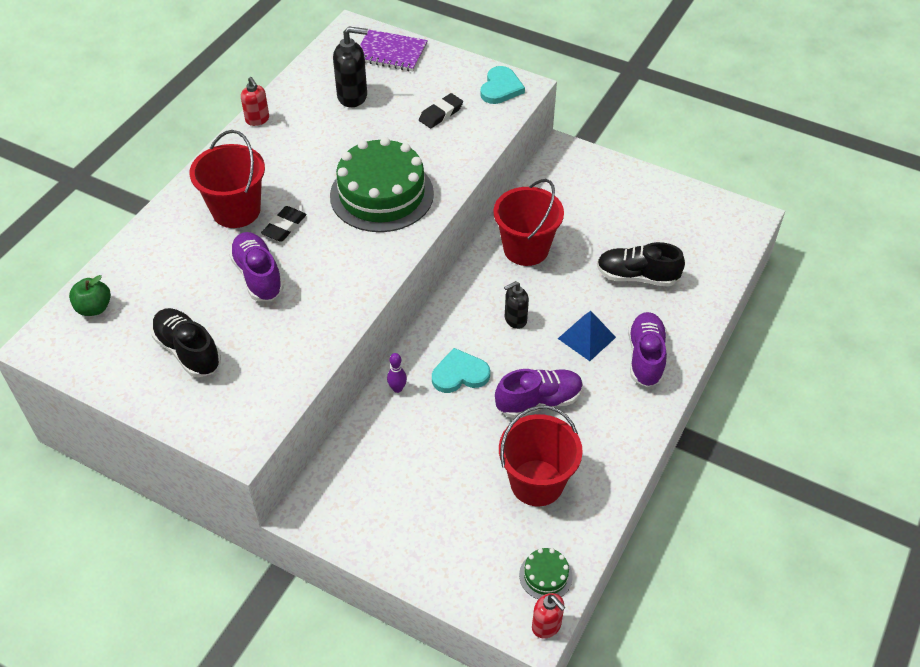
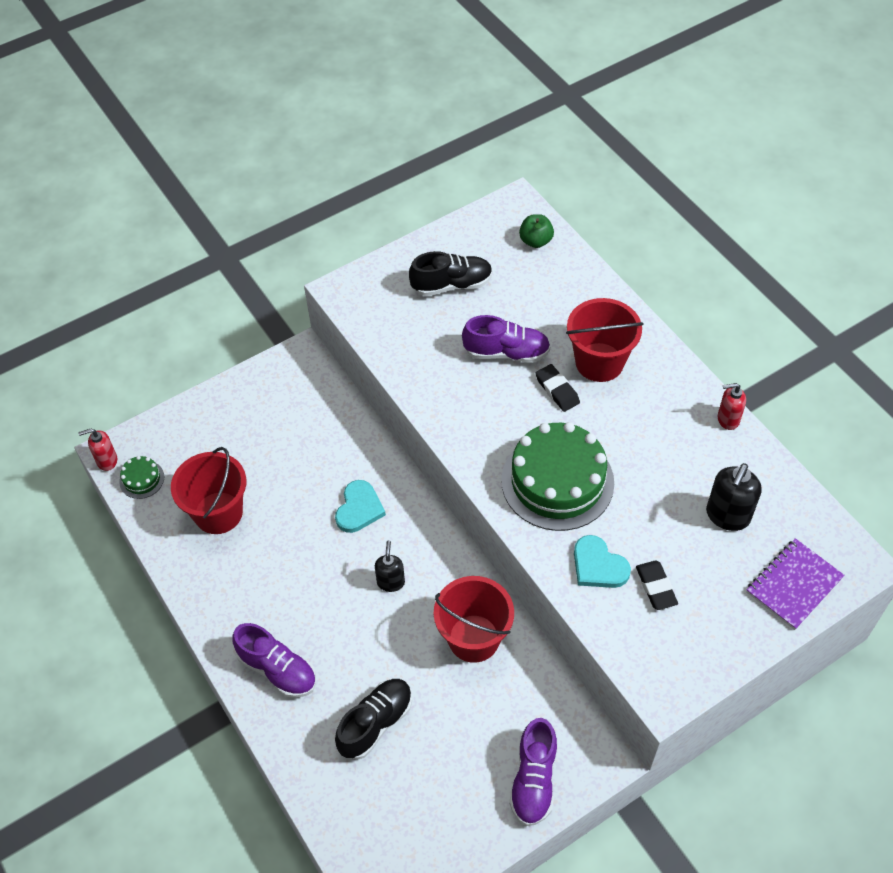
camera: 120 degrees right, 5 degrees up
purple bowling pin [387,353,407,393] -> none
turquoise heart [480,66,525,104] -> turquoise heart moved to [574,535,631,588]
purple shoe [495,369,583,418] -> purple shoe moved to [509,718,557,826]
blue pyramid [558,311,616,361] -> none

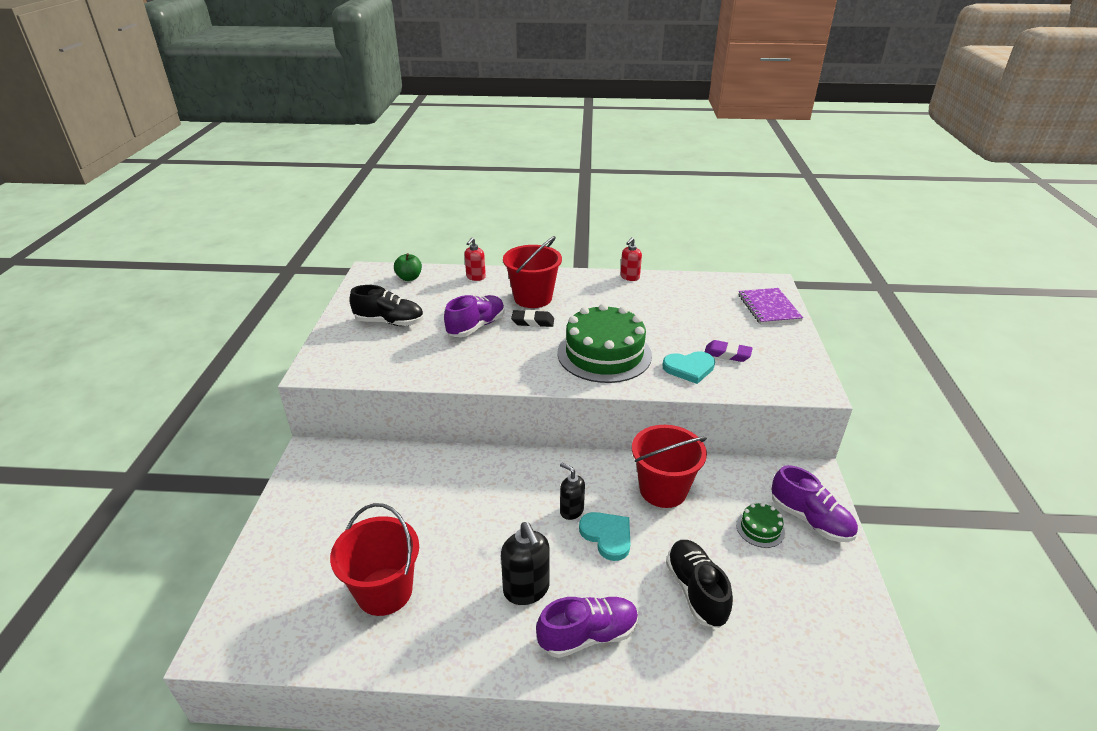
camera: 55 degrees left, 20 degrees down
red soap dispenser [78,429,117,471] -> red soap dispenser moved to [464,237,486,281]
green cake [119,456,164,499] -> green cake moved to [736,503,785,548]
turquoise heart [335,480,386,533] -> turquoise heart moved to [579,512,630,561]
black shoe [409,251,493,296] -> black shoe turned 75 degrees clockwise [349,285,424,326]
black eraser [636,561,678,610] -> purple eraser [705,340,753,362]
black soap dispenser [706,463,762,531] -> black soap dispenser moved to [501,522,549,605]

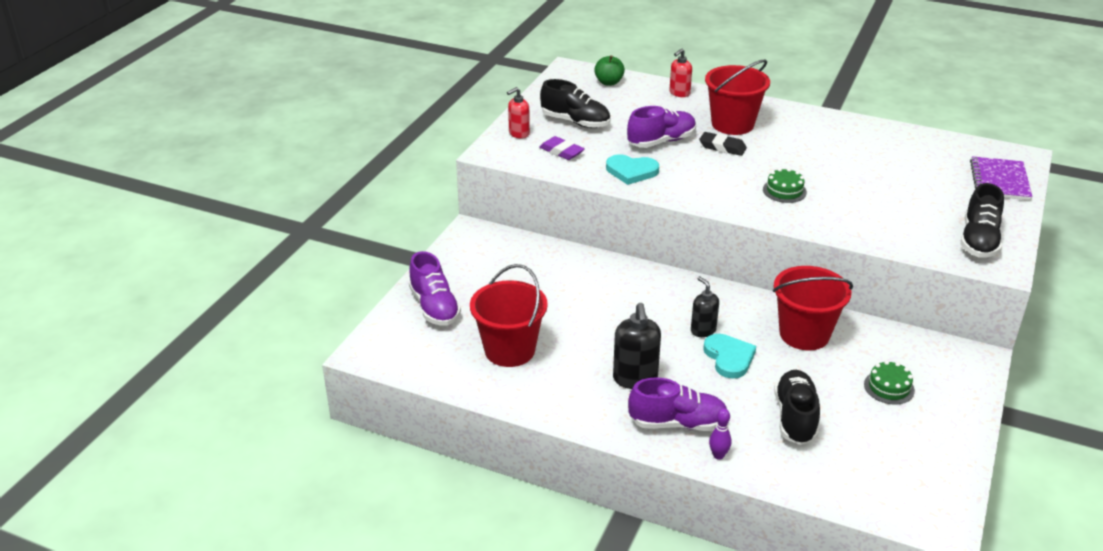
camera: 20 degrees right, 0 degrees up
green cake [557,303,652,383] -> green cake [763,168,807,203], size x0.43
red soap dispenser [620,237,642,281] -> red soap dispenser moved to [507,87,530,139]
turquoise heart [662,351,715,384] -> turquoise heart moved to [606,155,659,185]
purple eraser [705,340,753,362] -> purple eraser moved to [539,136,585,160]
purple shoe [771,465,858,542] -> purple shoe moved to [409,251,461,326]
none -> purple bowling pin [709,408,731,460]
none -> black shoe [961,183,1004,258]

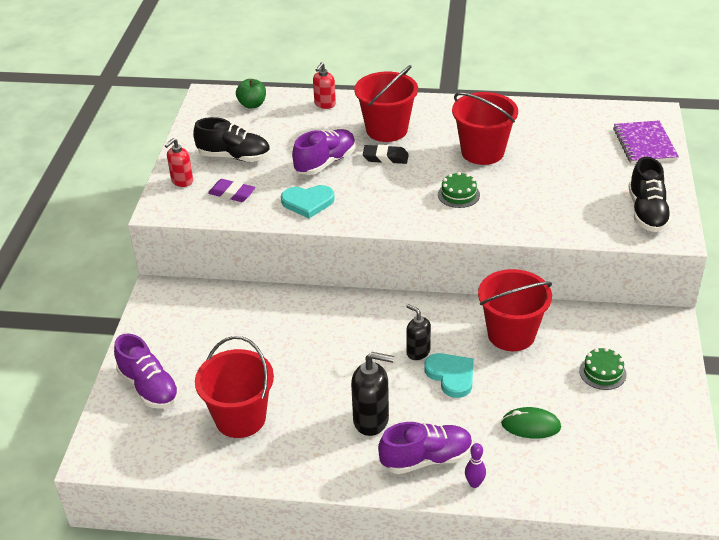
camera: 15 degrees left, 5 degrees up
black soap dispenser [613,303,661,389] -> black soap dispenser turned 60 degrees counterclockwise [351,352,394,436]
black shoe [774,370,820,445] -> green mouse [501,407,561,439]
none -> red bucket [452,92,518,165]

